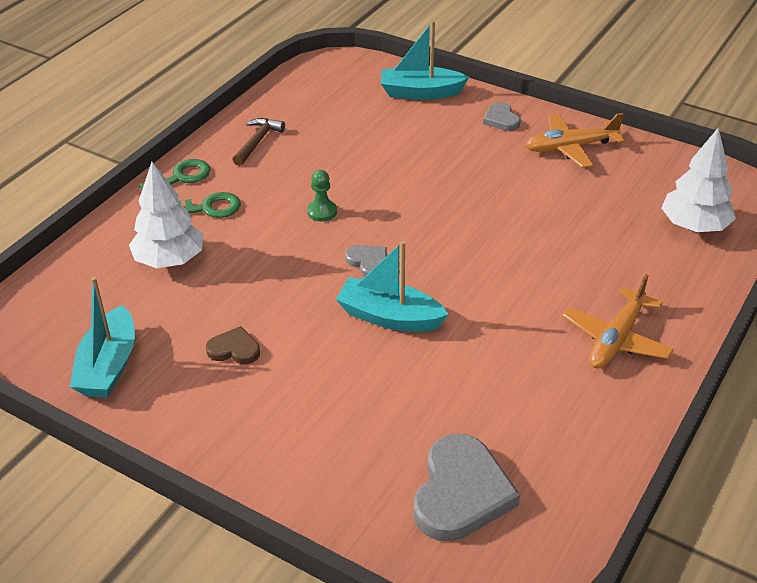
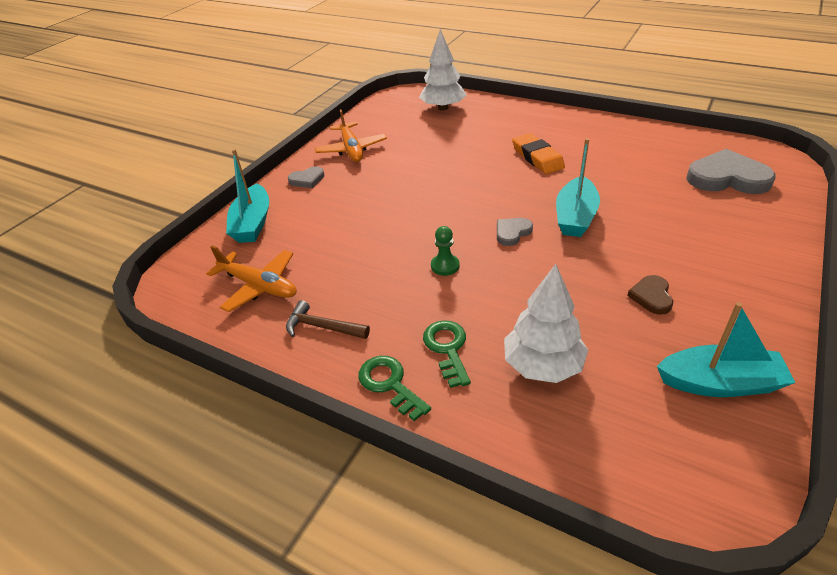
camera: 90 degrees left, 0 degrees up
orange plane [563,274,674,368] -> orange plane moved to [206,246,297,312]
none -> orange eraser [512,133,565,174]

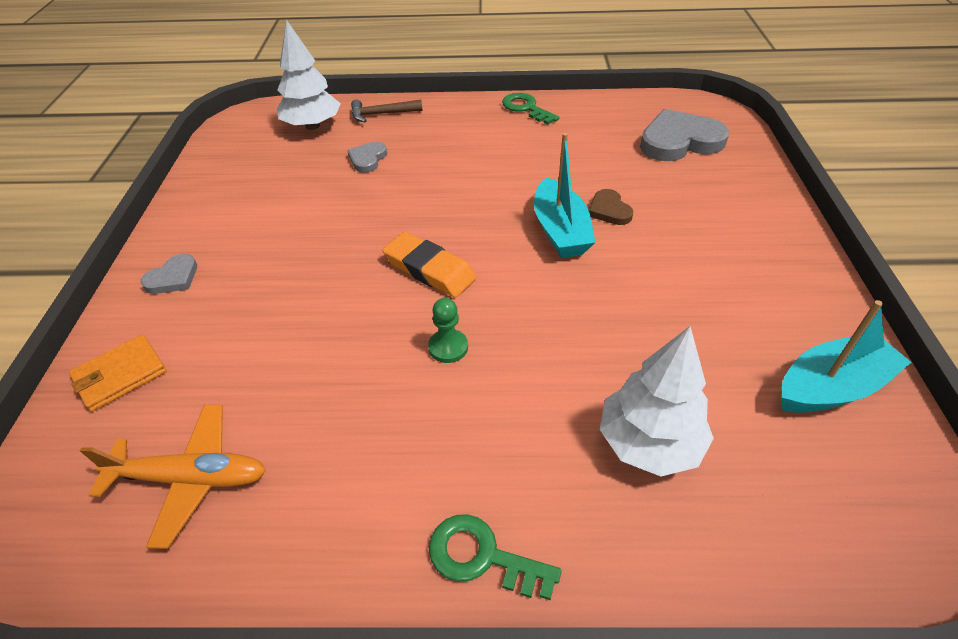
camera: 30 degrees left, 5 degrees up
turquoise boat [226,149,269,243] -> orange wallet [69,335,166,412]
brown hammer [286,300,370,339] -> brown hammer moved to [351,99,423,122]
orange plane [315,110,387,162] -> none
green key [423,320,471,388] -> green key moved to [502,93,559,125]
grey heart [497,218,533,246] -> grey heart moved to [347,142,387,173]
orange eraser [512,133,565,174] -> orange eraser moved to [382,232,476,297]
brown heart [627,275,673,315] -> brown heart moved to [589,189,633,225]

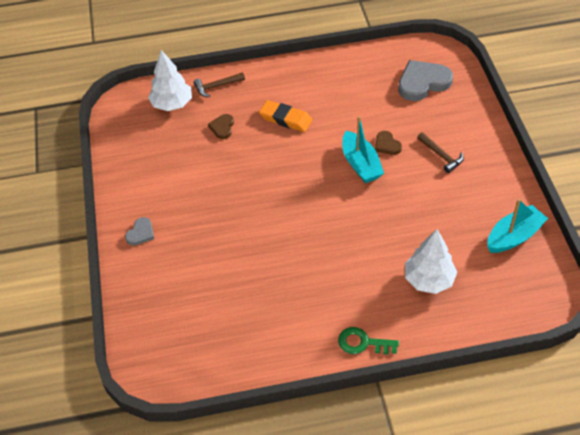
camera: 10 degrees left, 5 degrees up
orange wallet [69,335,166,412] -> none
orange plane [80,405,266,549] -> none
grey heart [347,142,387,173] -> brown heart [208,114,234,139]
orange eraser [382,232,476,297] -> orange eraser moved to [259,100,312,132]
green pawn [428,298,468,363] -> none
green key [502,93,559,125] -> none
none -> brown hammer [417,132,464,173]

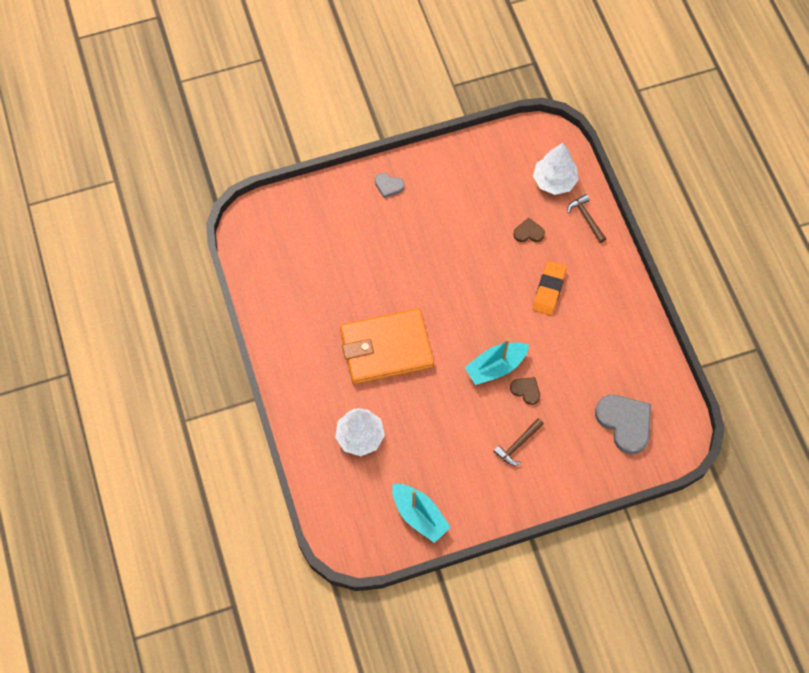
camera: 80 degrees right, 15 degrees up
green key [338,327,399,354] -> none
brown heart [375,131,402,155] -> brown heart turned 75 degrees clockwise [510,377,540,405]
none -> orange wallet [340,308,434,384]

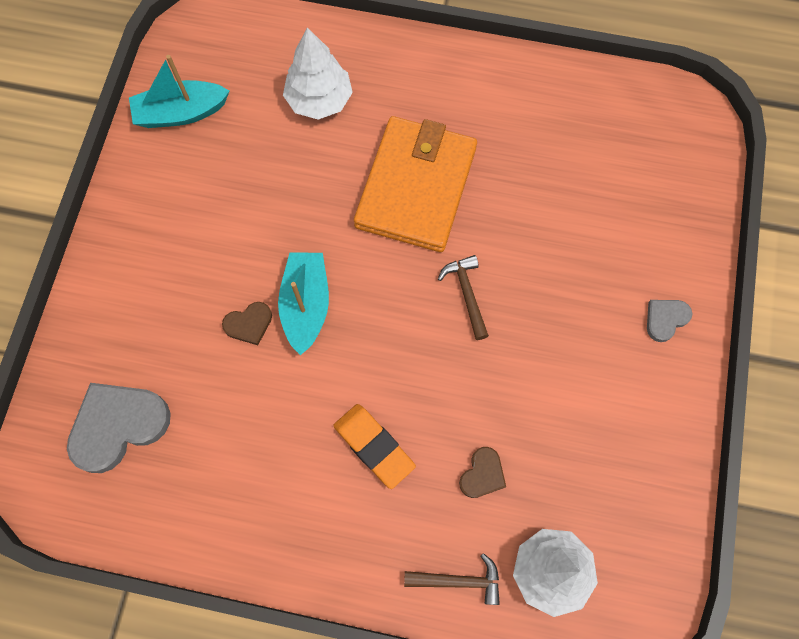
camera: 120 degrees right, 5 degrees up
brown hammer [493,418,544,465] -> brown hammer moved to [438,255,489,340]
grey heart [595,395,651,454] -> grey heart turned 150 degrees clockwise [67,383,171,473]

